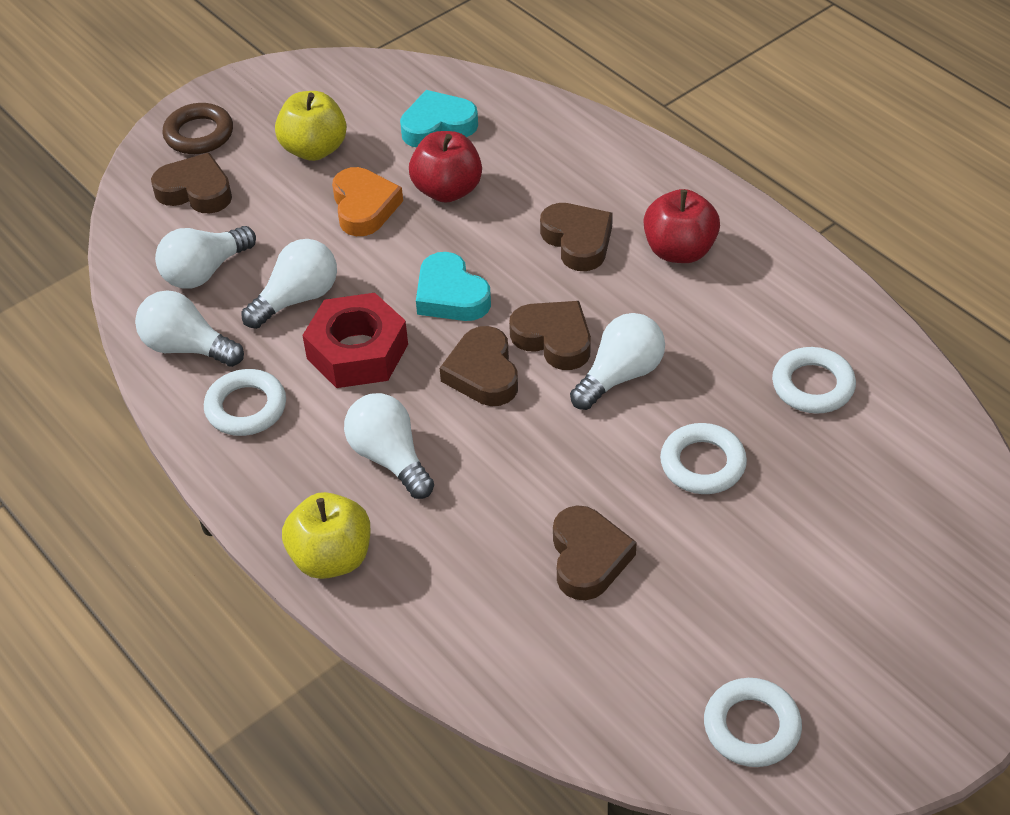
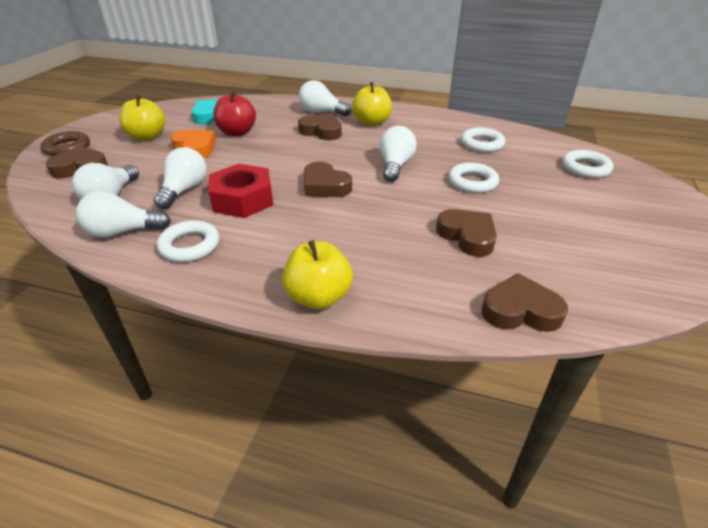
camera: 35 degrees left, 10 degrees down
white light bulb [344,393,434,499] -> white light bulb moved to [299,80,351,116]
turquoise heart [416,252,491,321] -> none
brown heart [509,301,591,370] -> brown heart moved to [481,273,568,332]
red apple [644,189,720,263] -> yellow apple [352,82,392,126]
white ring [704,678,802,767] -> white ring moved to [562,150,614,178]

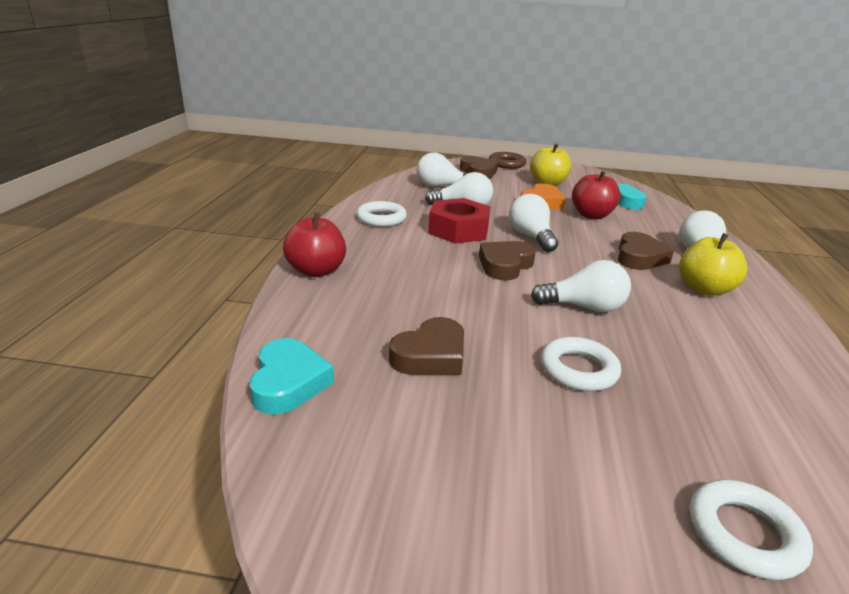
camera: 80 degrees right, 10 degrees down
white light bulb [76,191,171,238] -> white light bulb moved to [509,194,558,252]
yellow apple [282,240,353,310] -> red apple [283,213,346,277]
white ring [461,128,505,152] -> none
brown heart [481,273,568,332] -> turquoise heart [250,338,334,415]

